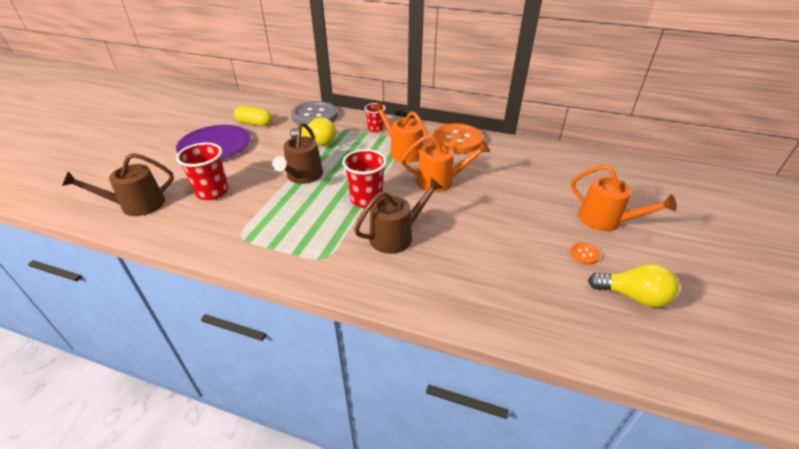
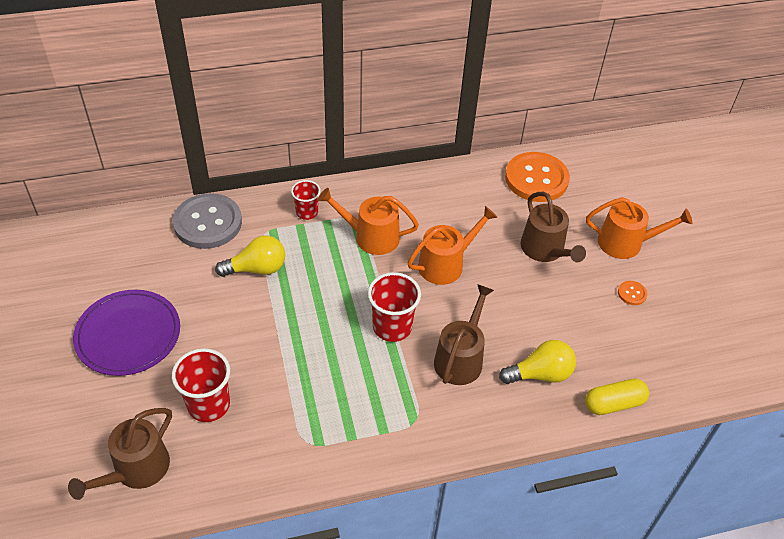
camera: 35 degrees left, 10 degrees up
yellow capsule [234,106,272,126] -> yellow capsule moved to [585,378,649,415]
brown watering can [272,123,323,184] -> brown watering can moved to [520,192,586,263]
orange button [433,123,483,153] -> orange button moved to [505,152,570,202]
yellow light bulb [588,263,679,308] -> yellow light bulb moved to [499,340,576,384]

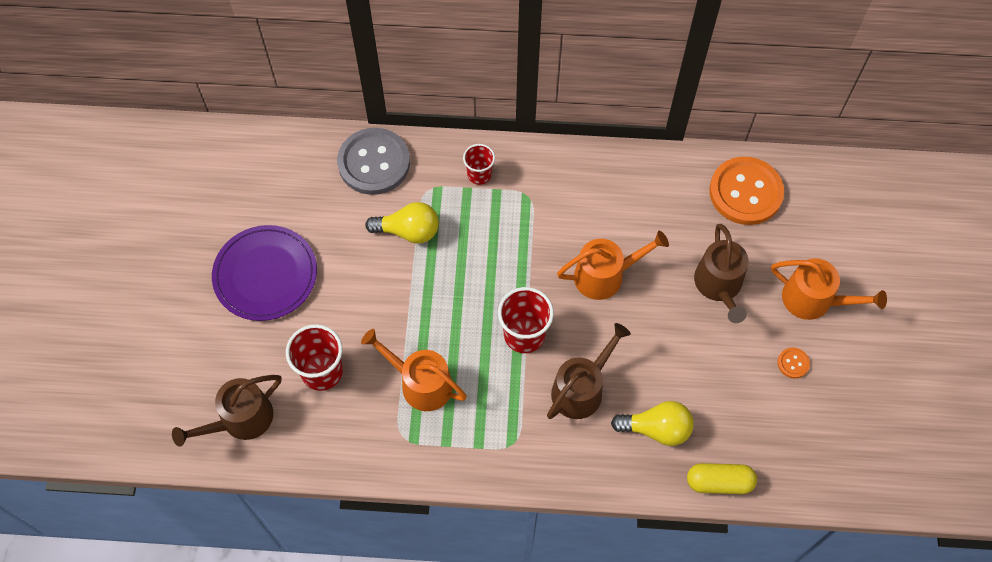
camera: 20 degrees right, 15 degrees up
orange watering can [318,188,419,255] -> orange watering can moved to [361,329,467,411]

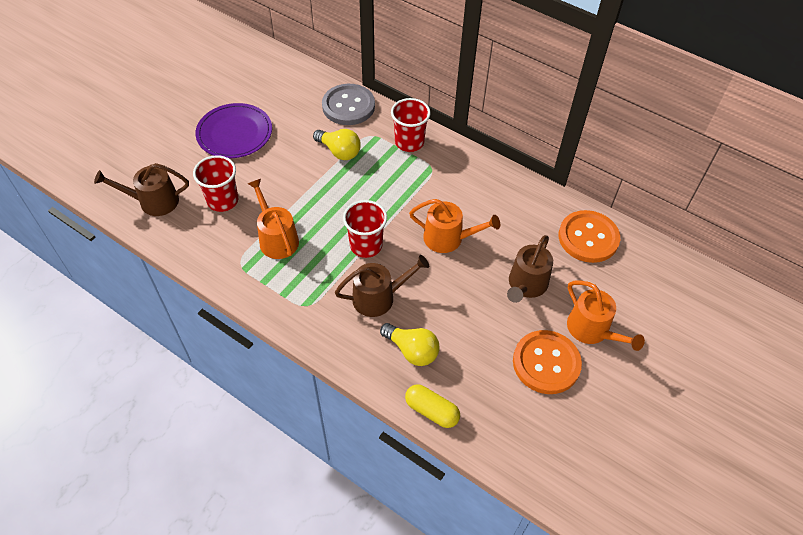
camera: 30 degrees right, 10 degrees down
red cup [463,144,495,185] -> red cup [391,98,431,152], size x1.61
orange button [778,347,810,379] -> orange button [513,330,582,394], size x2.46

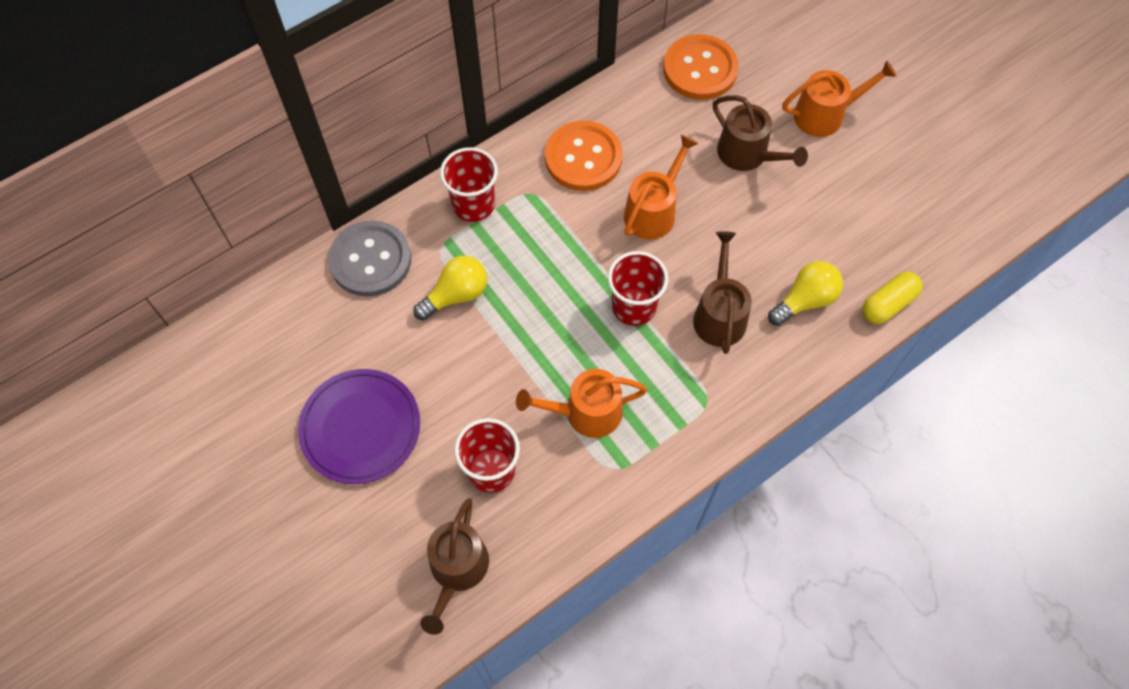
camera: 70 degrees left, 10 degrees up
orange button [513,330,582,394] -> orange button moved to [545,121,623,191]

